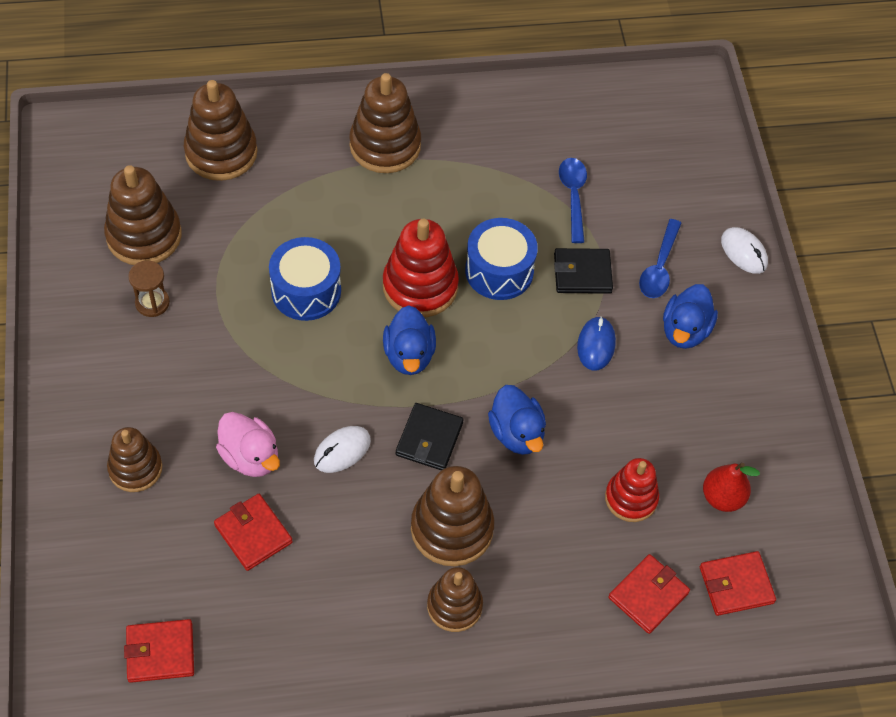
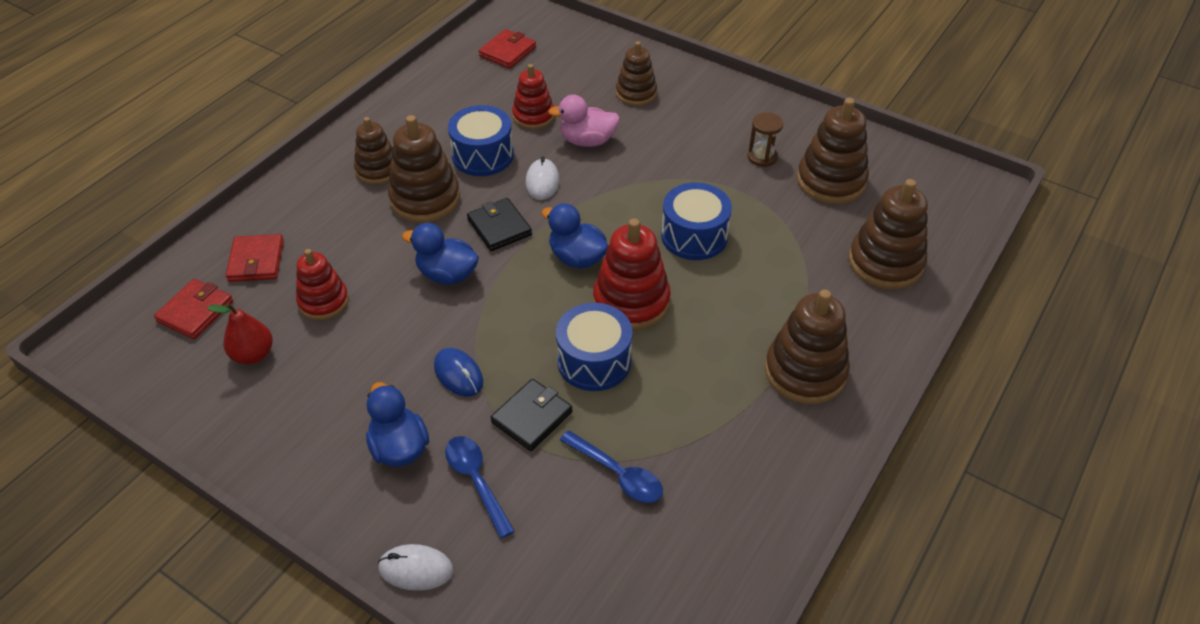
camera: 135 degrees right, 10 degrees down
red wallet [214,494,293,571] -> red stacking toy [512,64,555,129]
none -> blue drum [448,105,514,176]

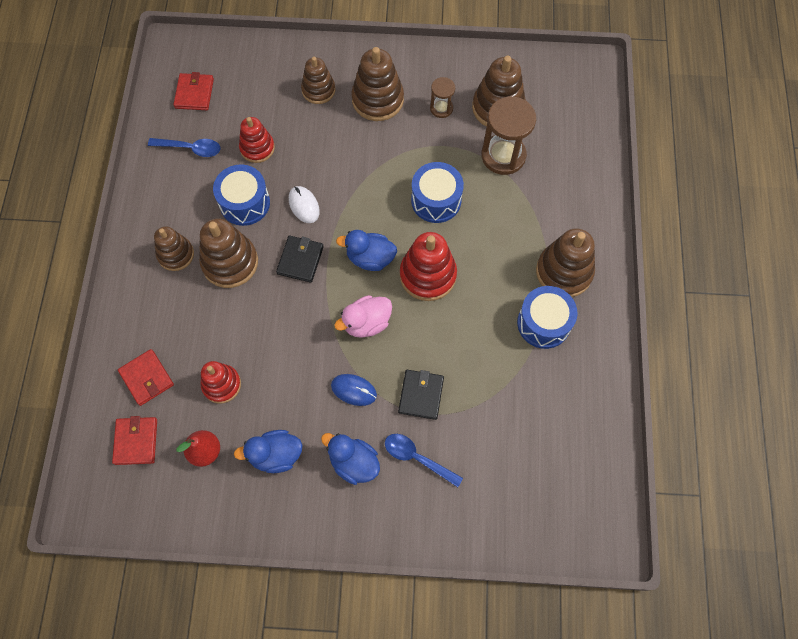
camera: 30 degrees left, 20 degrees up
white mouse [378,544,453,591] -> none
blue duck [402,223,479,285] -> blue duck moved to [234,430,302,473]
black wallet [467,198,532,251] -> black wallet turned 75 degrees clockwise [276,236,324,283]
pink duck [548,95,620,147] -> pink duck moved to [334,295,392,338]
blue drum [556,303,633,391] -> blue drum moved to [517,286,578,349]
blue spoon [560,430,663,503] -> blue spoon moved to [148,138,220,157]
brown stacking toy [849,179,928,289] -> brown stacking toy moved to [351,47,404,121]
none -> brown hourglass [481,97,536,175]

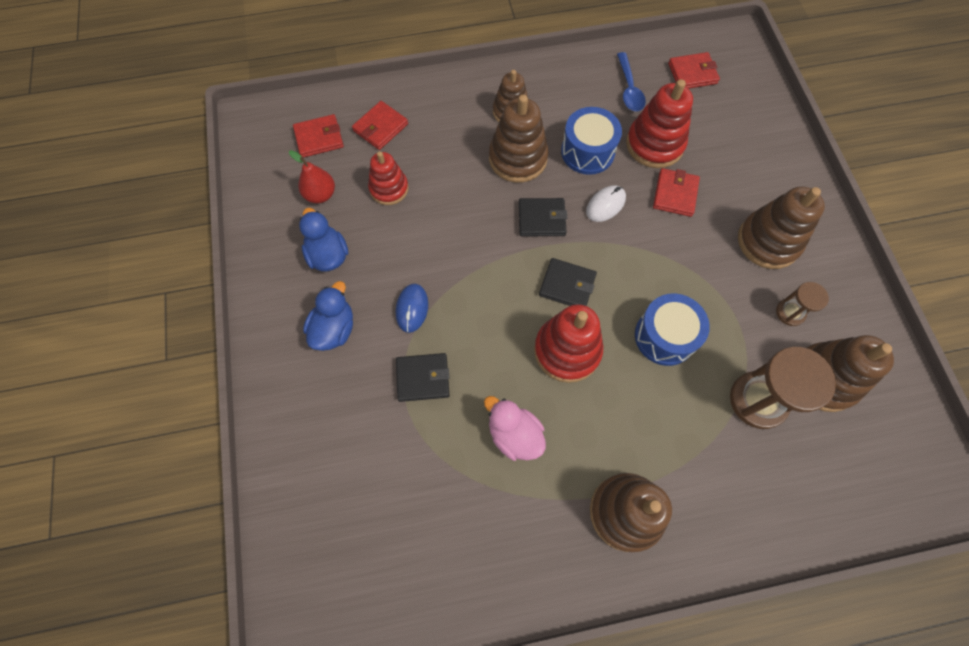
camera: 75 degrees right, 0 degrees up
red stacking toy [239,117,275,163] -> red stacking toy [626,79,693,168], size x1.53
brown stacking toy [301,57,335,104] -> none
pink duck [334,295,392,338] -> pink duck moved to [484,396,546,461]
blue duck [336,230,397,271] -> black wallet [539,258,597,306]
blue spoon [385,434,463,487] -> none
blue drum [517,286,578,349] -> none
none -> red wallet [653,168,700,217]

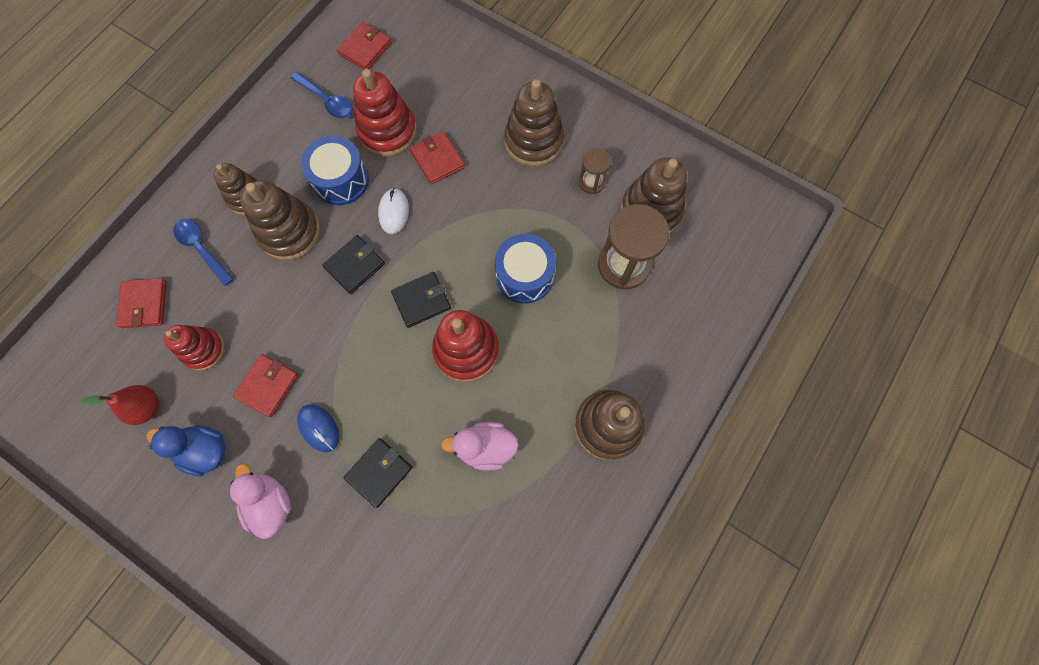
camera: 45 degrees left, 5 degrees up
red wallet [293,114,344,158] -> red wallet moved to [233,354,299,417]
blue duck [303,281,353,351] -> pink duck [230,463,291,539]
none -> blue spoon [173,219,234,286]

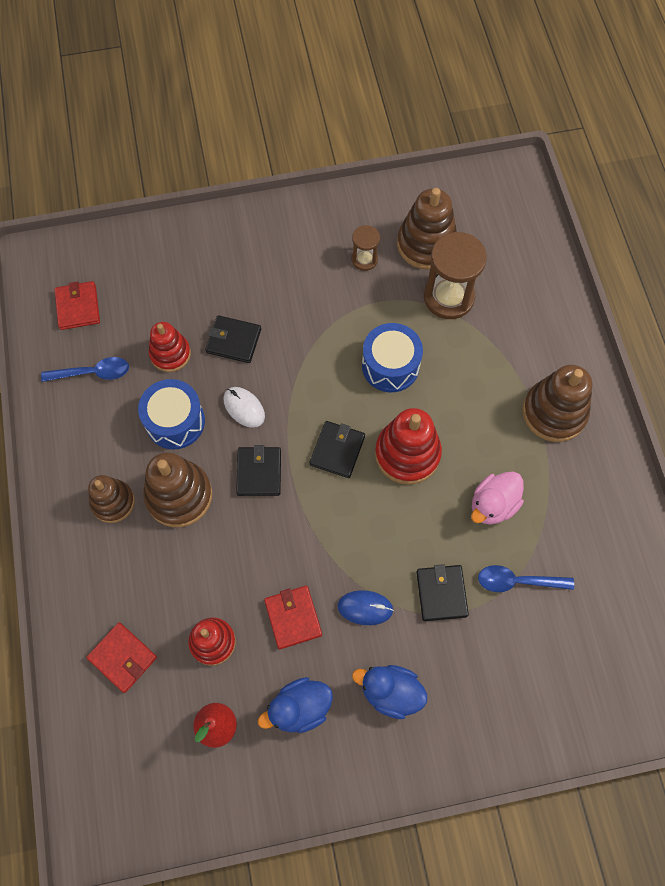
camera: 45 degrees left, 5 degrees down
blue spoon [173,219,234,286] -> blue spoon moved to [478,565,574,592]
pink duck [230,463,291,539] -> blue duck [352,665,427,719]
red stacking toy [353,69,417,157] -> red stacking toy [149,322,191,372], size x0.65
red wallet [410,131,465,185] -> black wallet [205,315,261,363]
brown stacking toy [504,79,564,166] -> none

